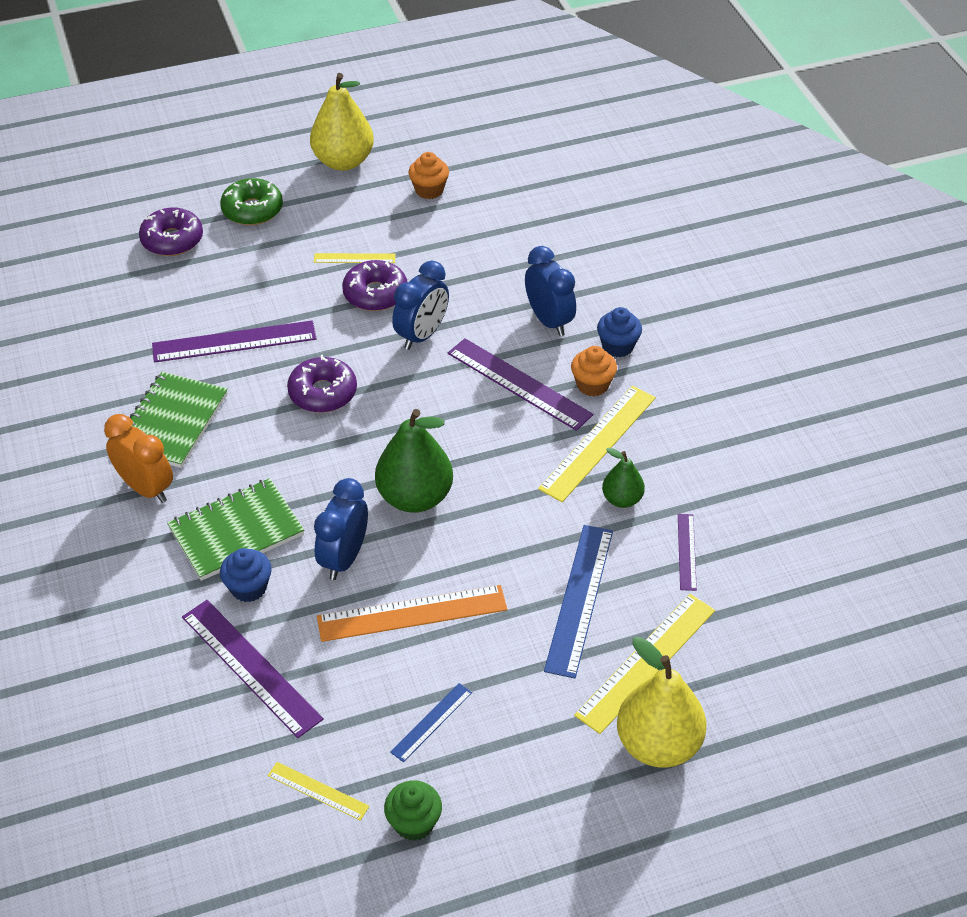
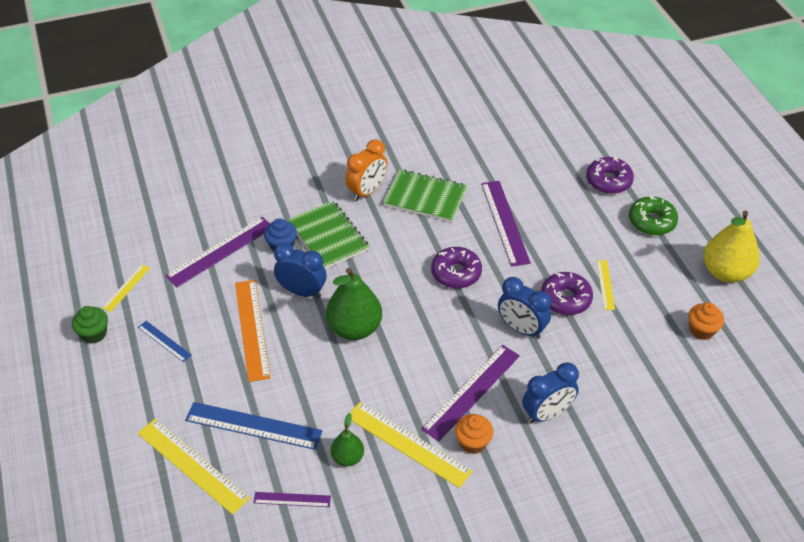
camera: 90 degrees right, 0 degrees up
blue cupcake [597,307,642,357] -> none
yellow pear [617,637,706,768] -> none

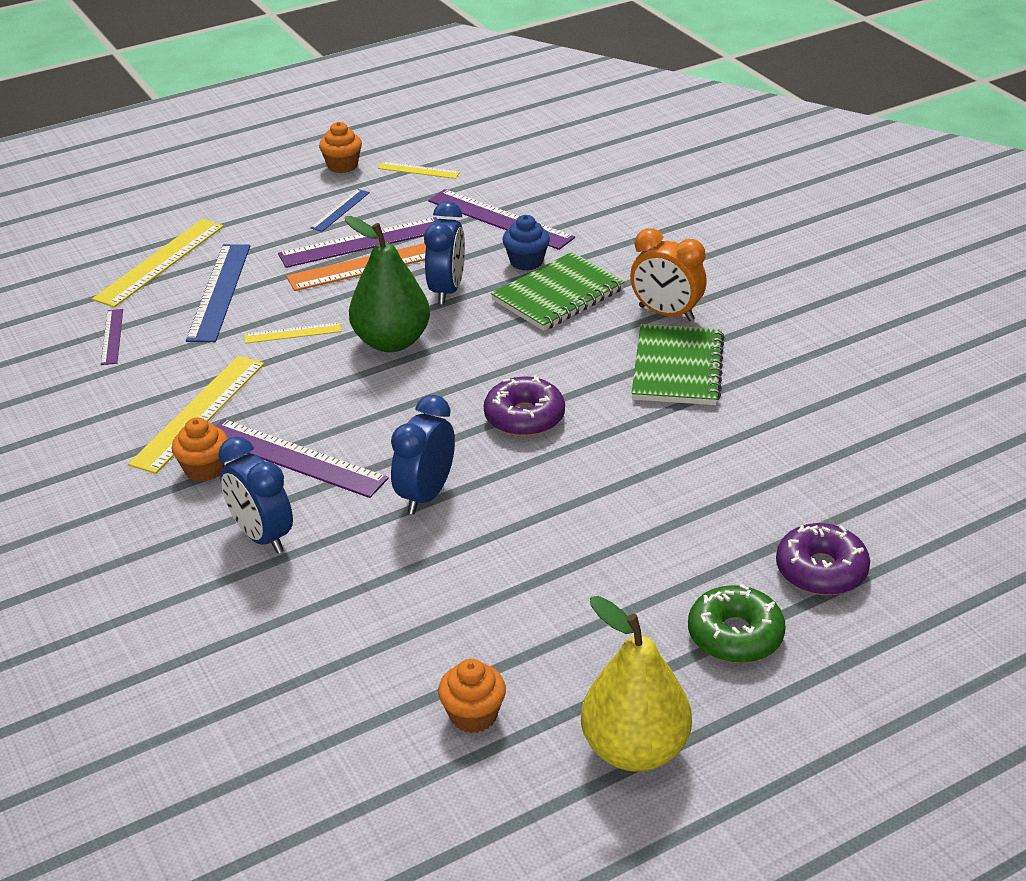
camera: 80 degrees right, 10 degrees down
green cupcake [72,306,108,344] -> orange cupcake [319,122,362,173]
green pear [331,413,364,466] -> none
purple ruler [481,181,531,267] -> purple ruler moved to [278,217,437,268]
purple donut [541,272,593,315] -> none
yellow ruler [597,260,615,310] -> yellow ruler moved to [244,322,341,344]

